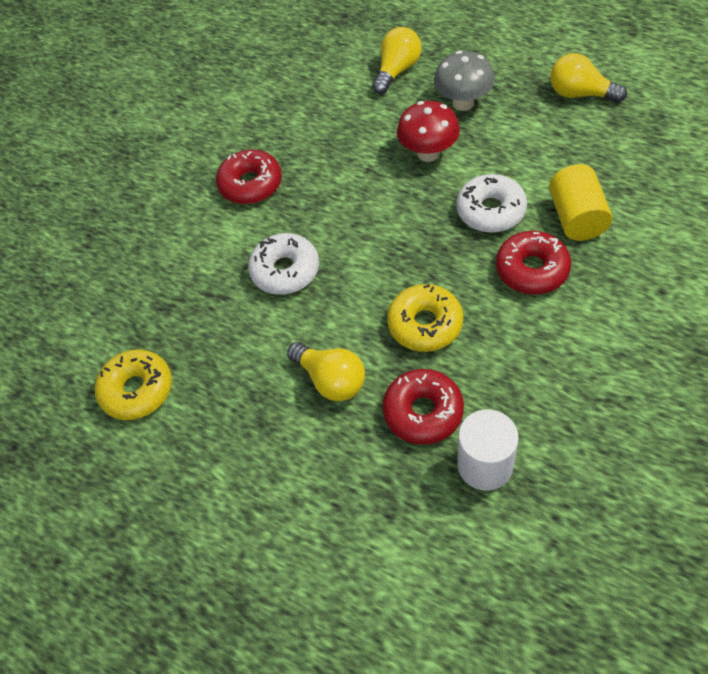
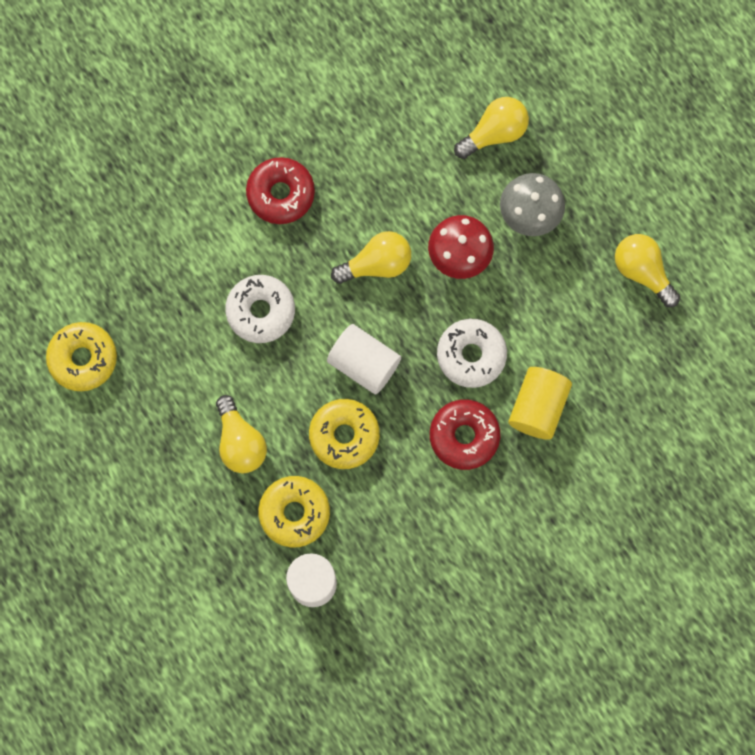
camera: 20 degrees right, 20 degrees up
red donut [382,369,464,445] -> yellow donut [258,476,330,548]
none -> white cylinder [327,324,401,394]
none -> yellow light bulb [331,231,411,284]

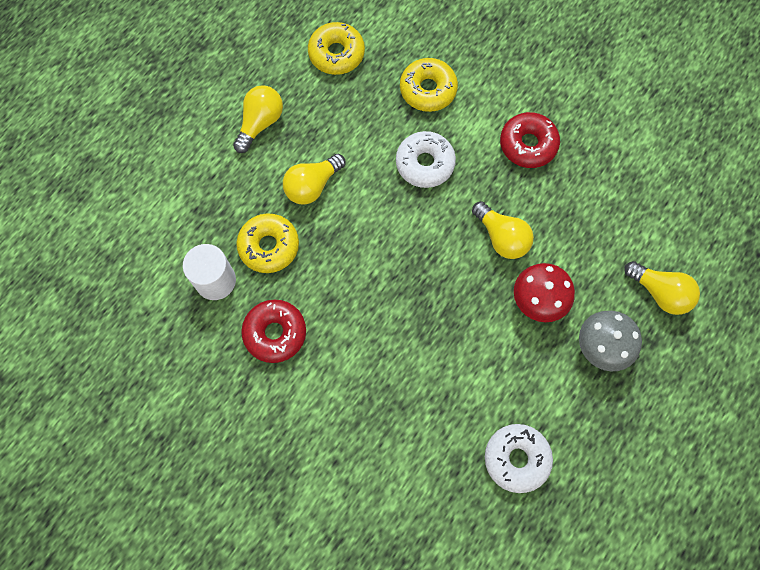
camera: 70 degrees right, 5 degrees down
yellow donut [309,399,380,469] -> yellow donut moved to [400,58,458,112]
white cylinder [327,324,401,394] -> none
red donut [430,399,500,470] -> red donut moved to [241,299,306,363]
white donut [437,319,507,388] -> white donut moved to [485,424,553,493]
yellow cylinder [508,367,572,440] -> none
yellow light bulb [615,234,680,307] -> yellow light bulb moved to [233,85,283,153]

